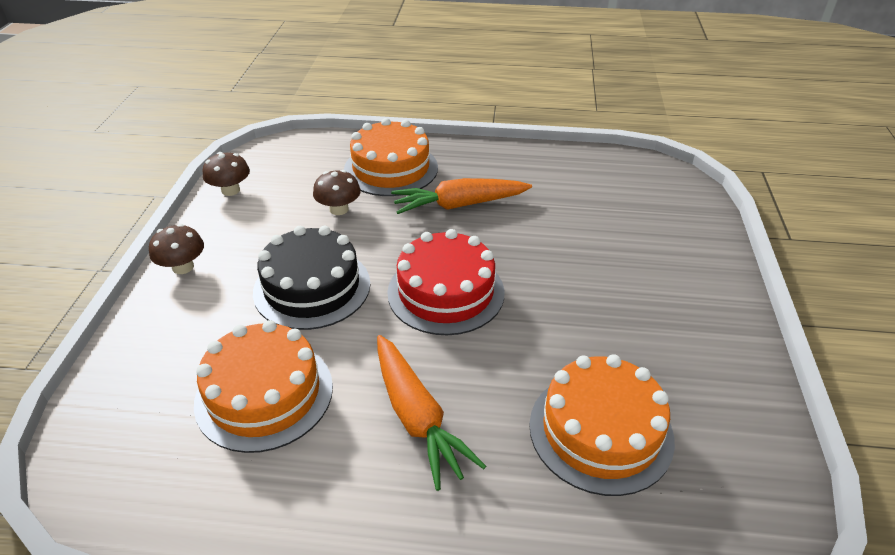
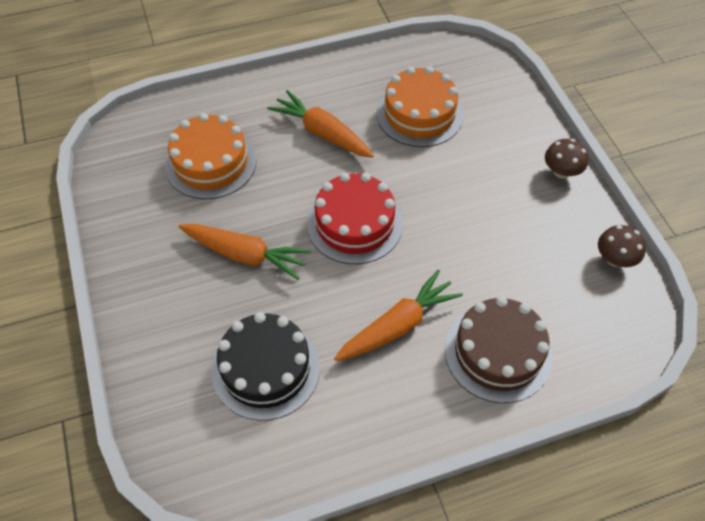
camera: 155 degrees right, 15 degrees up
black cake [253,226,370,330] -> black cake moved to [211,312,320,421]
brown mushroom [313,170,361,215] -> none
orange cake [344,118,438,196] -> brown cake [445,296,552,403]
none -> orange carrot [179,224,311,280]

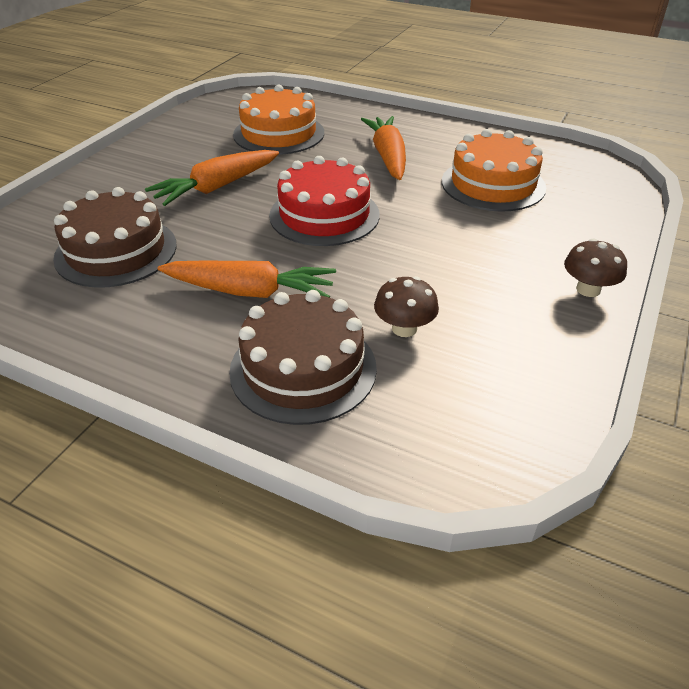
camera: 45 degrees right, 15 degrees down
orange carrot [179,224,311,280] -> orange carrot turned 75 degrees clockwise [145,150,279,206]
black cake [211,312,320,421] -> brown cake [53,187,177,288]
brown mushroom [598,225,646,267] -> brown mushroom moved to [374,276,439,337]

